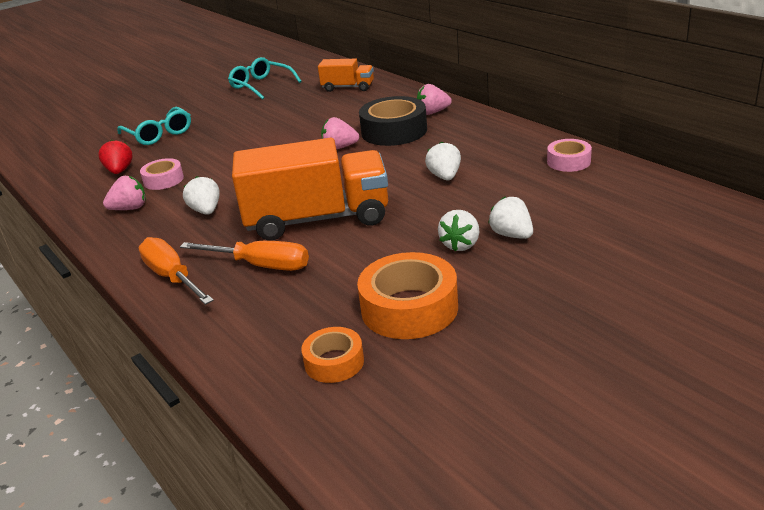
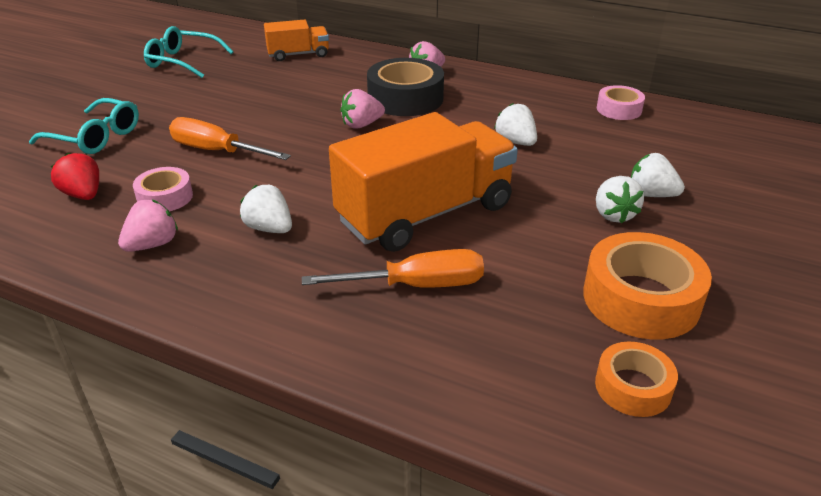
camera: 30 degrees left, 5 degrees up
orange screwdriver [138,237,214,305] -> orange screwdriver moved to [169,117,291,160]

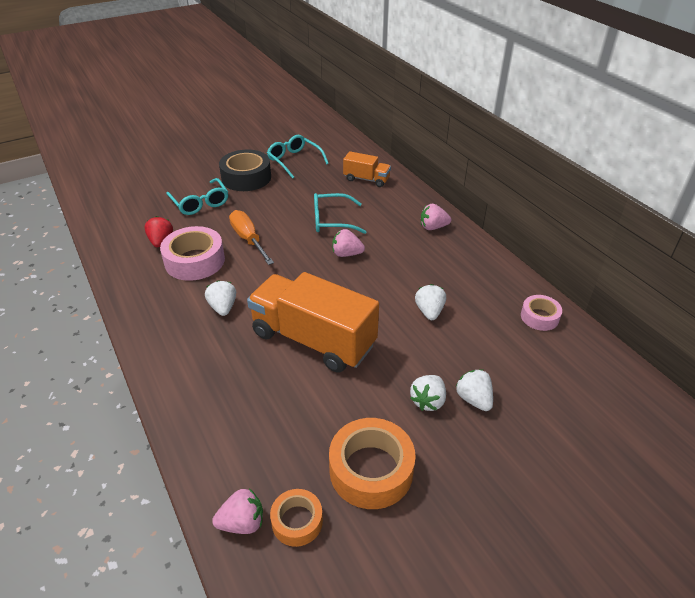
camera: 35 degrees right, 5 degrees up
pink strawberry [118,200,178,252] -> pink strawberry moved to [212,488,263,534]
pink tape [133,167,193,212] -> pink tape [160,226,225,281], size x1.76
orange screwdriver [302,249,484,288] -> none
orange truck [329,112,518,252] -> orange truck turned 150 degrees counterclockwise [247,272,379,373]
black tape [367,58,444,116] -> black tape moved to [219,150,271,191]
none -> turquoise glasses [314,193,366,234]

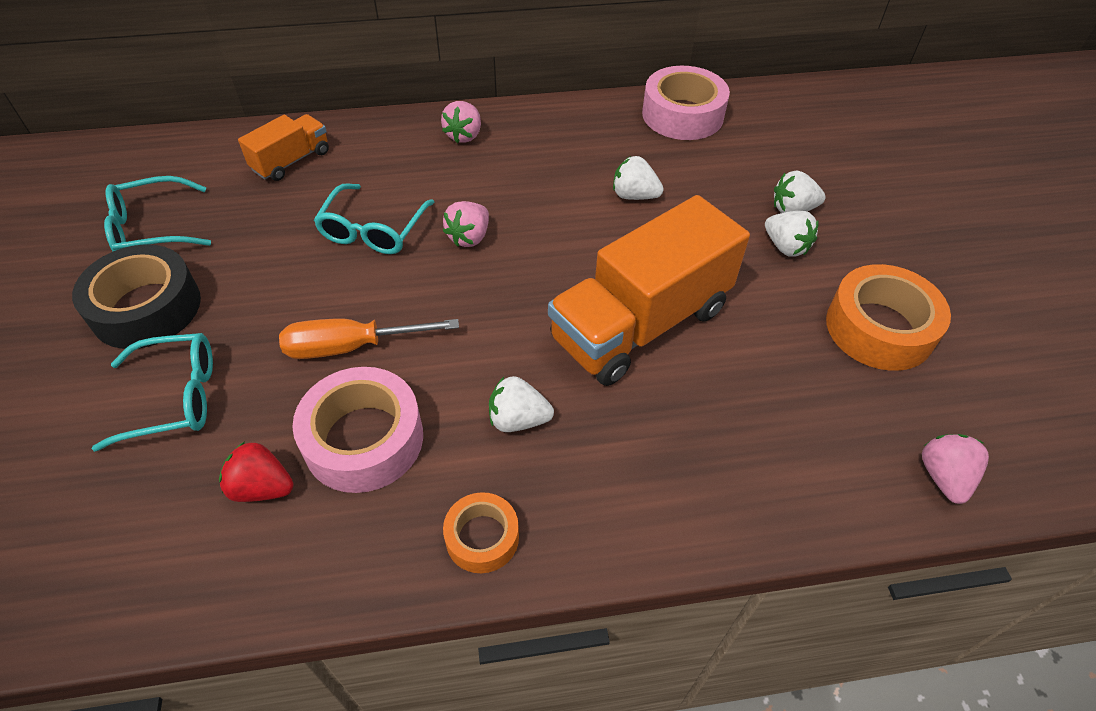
camera: 70 degrees left, 10 degrees up
orange tape [270,489,323,547] -> orange tape moved to [443,492,519,573]
pink tape [521,295,562,331] -> pink tape [642,66,730,140], size x1.76

